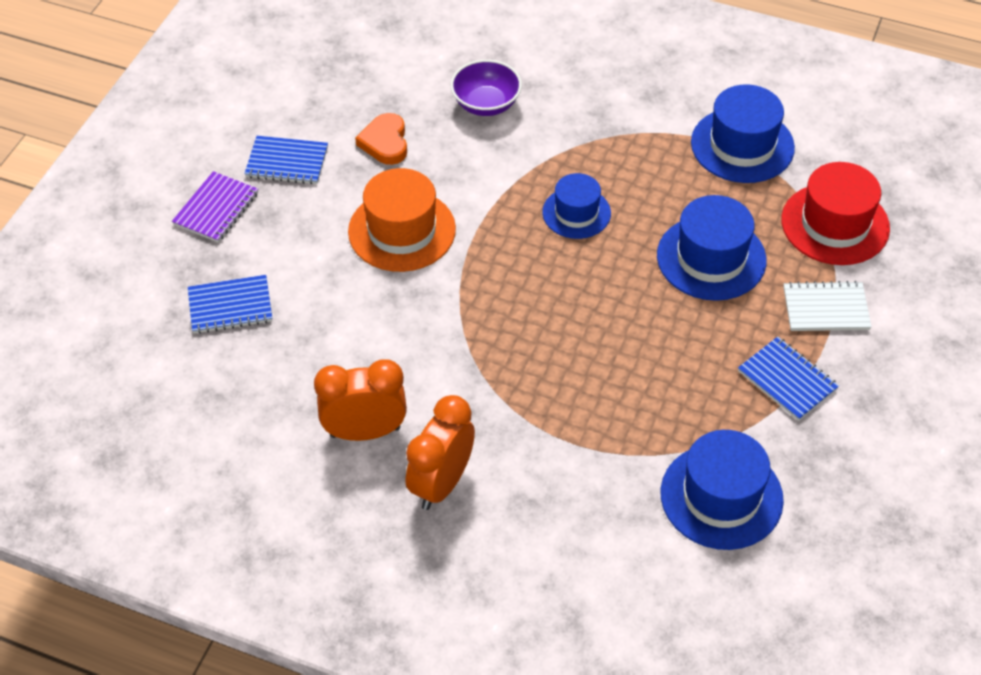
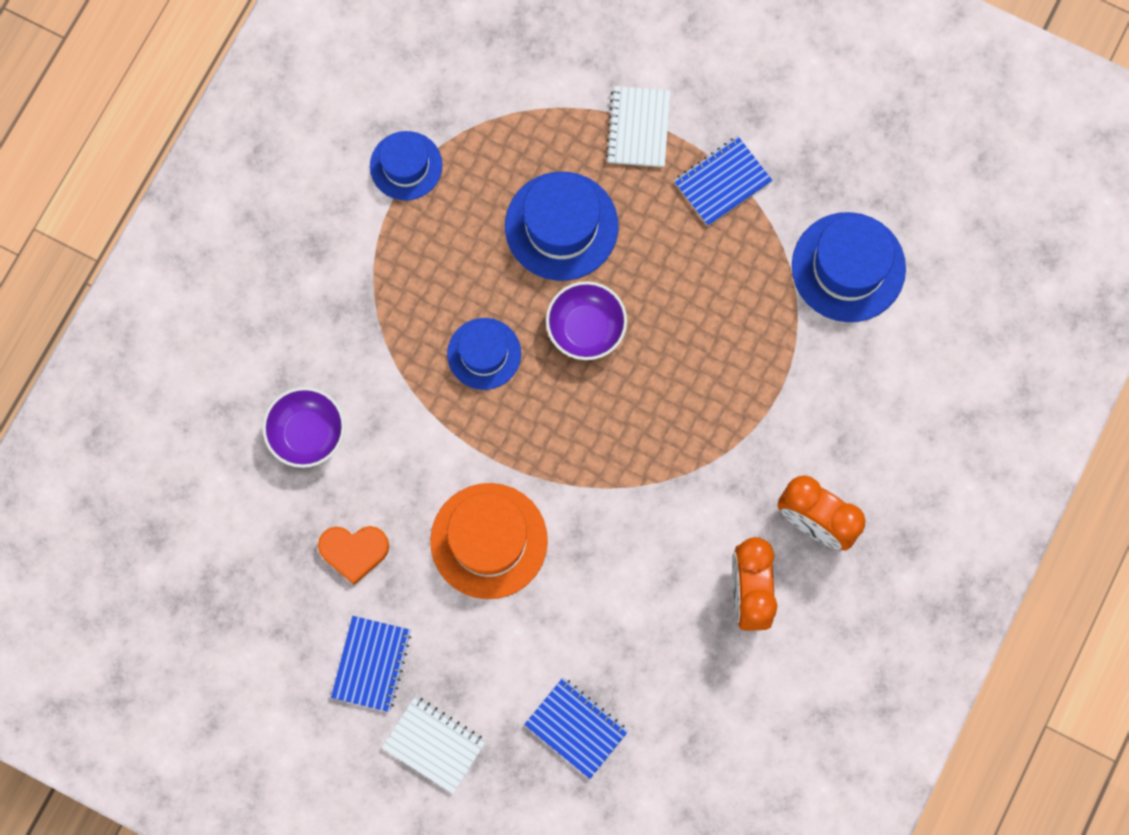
camera: 85 degrees left, 25 degrees up
purple notebook [172,171,258,242] -> white notebook [382,696,486,794]
blue notebook [188,275,272,334] -> blue notebook turned 45 degrees counterclockwise [524,678,628,779]
blue hat [691,84,795,183] -> blue hat [370,131,443,200], size x0.64
red hat [781,162,890,265] -> none
none -> purple bowl [546,281,627,360]

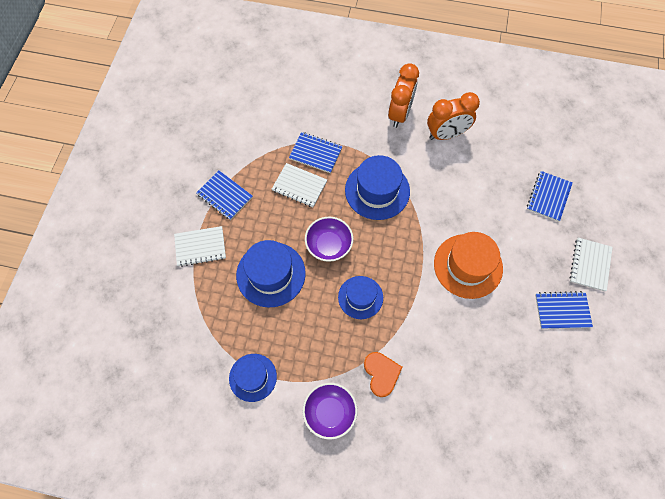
camera: 105 degrees left, 10 degrees down
purple bowl [262,387,345,468] -> purple bowl moved to [303,383,357,440]
orange heart [318,526,389,585] -> orange heart moved to [364,352,402,397]
blue hat [792,212,906,322] -> blue hat moved to [345,155,410,220]
none -> white notebook [272,163,327,207]
none -> blue notebook [289,132,343,173]

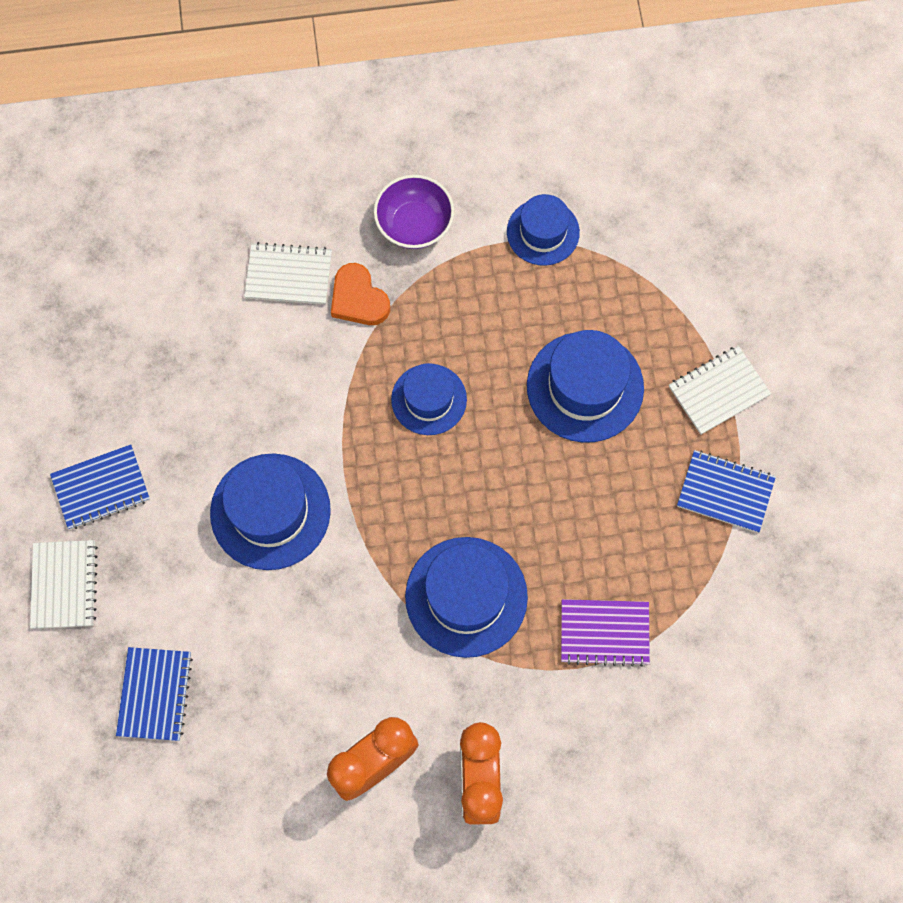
camera: 160 degrees right, 5 degrees up
white notebook [272,163,327,207] -> white notebook moved to [244,242,332,305]
blue notebook [289,132,343,173] -> purple notebook [561,599,650,667]
purple bowl [305,217,353,262] -> none
orange hat [434,232,503,299] -> blue hat [210,453,331,570]

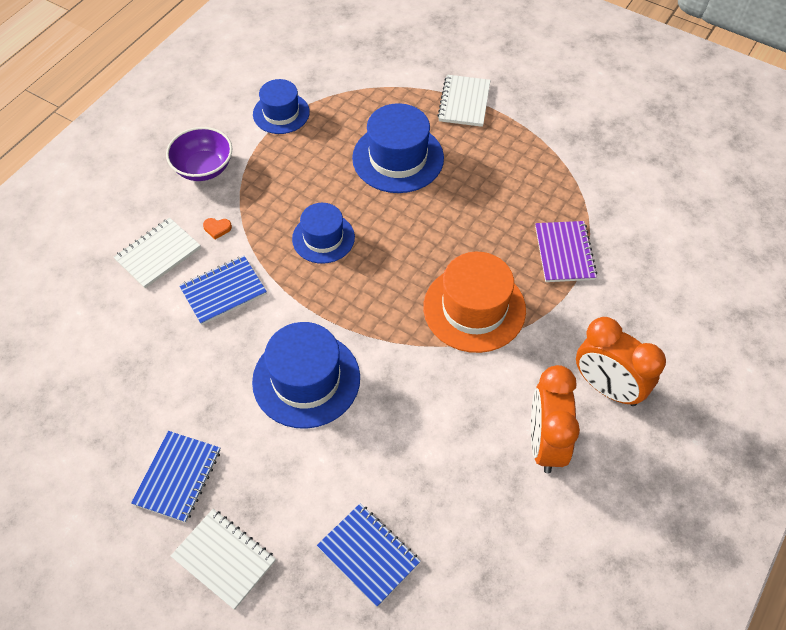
camera: 50 degrees left, 15 degrees down
orange heart [331,263,390,325] -> orange heart [203,218,232,239], size x0.49
blue hat [405,537,528,658] -> orange hat [423,252,526,353]
purple notebook [561,599,650,667] -> purple notebook turned 45 degrees counterclockwise [535,221,597,282]
blue notebook [677,450,776,533] -> blue notebook moved to [179,256,267,325]

